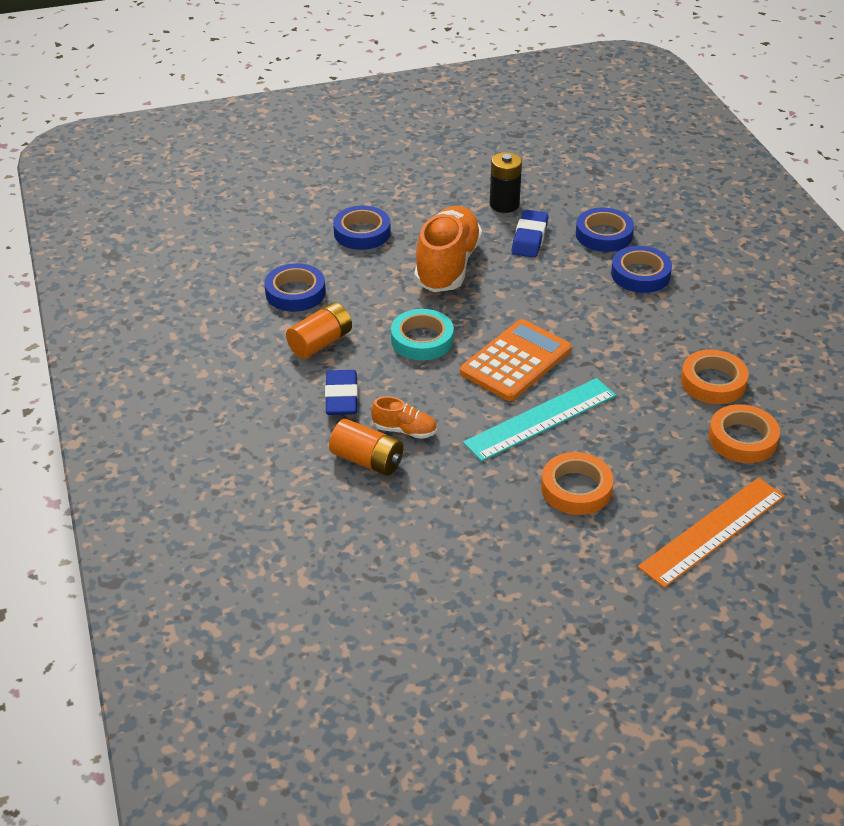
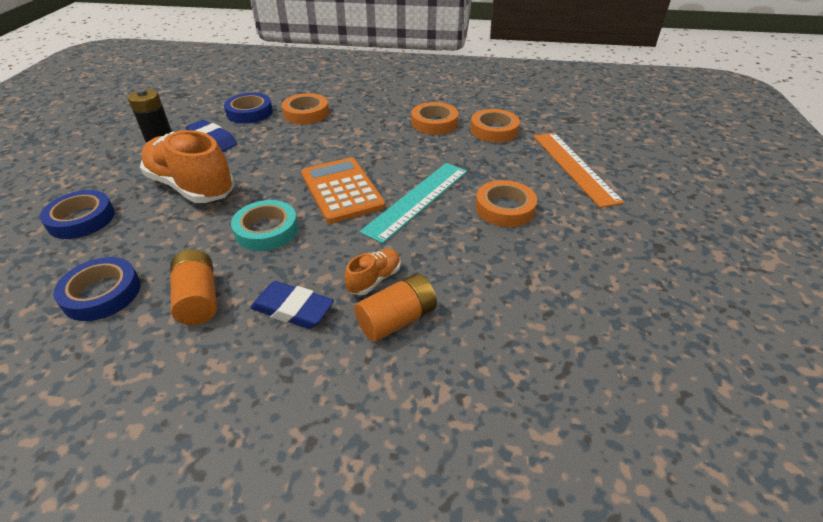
camera: 65 degrees left, 0 degrees up
turquoise ruler [463,378,616,462] -> turquoise ruler turned 45 degrees clockwise [360,163,467,244]
blue tape [611,246,672,293] -> orange tape [282,93,329,124]

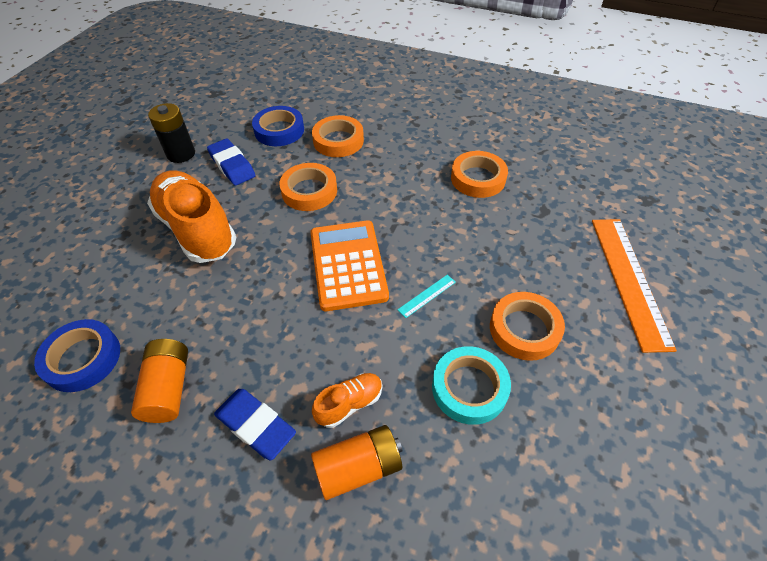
camera: 15 degrees right, 10 degrees up
blue tape [40,190,115,239] -> none
turquoise tape [231,200,298,251] -> turquoise tape moved to [432,346,511,425]
turquoise ruler [360,163,467,244] -> turquoise ruler [397,275,456,318], size x0.41
orange tape [470,109,520,142] -> orange tape moved to [279,163,337,211]

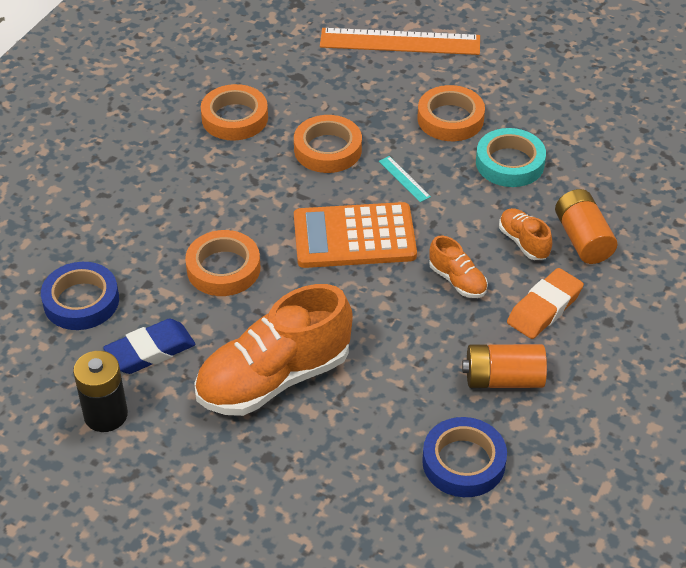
camera: 85 degrees left, 5 degrees down
blue eraser [214,389,296,460] -> orange eraser [507,268,584,339]
orange tape [312,115,364,157] -> orange tape moved to [294,115,362,173]
none -> orange shoe [429,236,488,298]

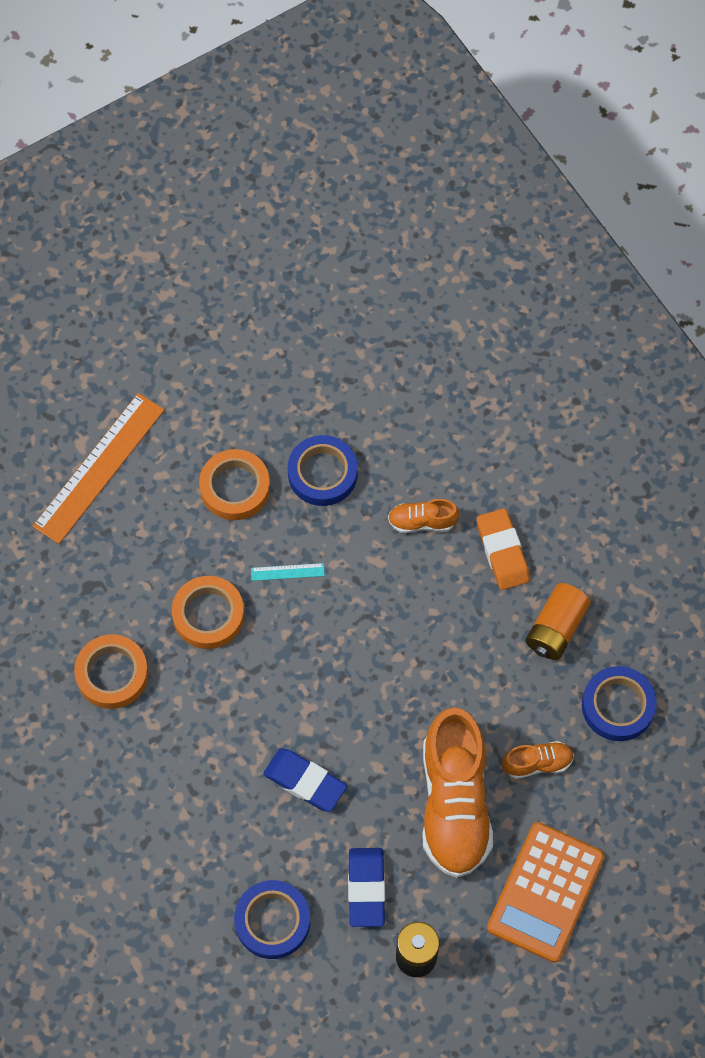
camera: 60 degrees left, 20 degrees up
orange tape [185,230,260,296] -> blue eraser [263,748,347,812]
orange calculator [294,202,417,268] -> orange calculator moved to [487,822,604,962]
orange shoe [429,236,488,298] -> orange shoe moved to [502,741,574,779]
turquoise tape [476,128,546,187] -> blue tape [288,435,358,506]
orange battery [555,189,618,264] -> none

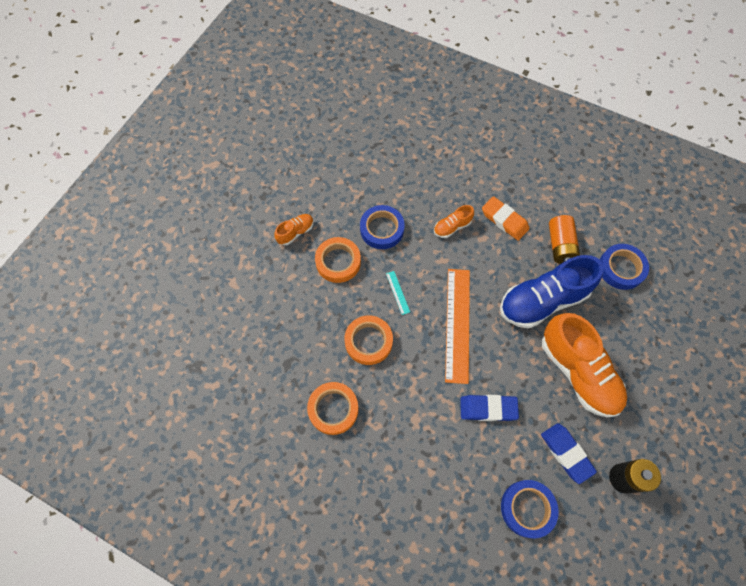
camera: 30 degrees left, 0 degrees up
orange ruler [32,393,164,544] -> orange ruler moved to [445,269,470,384]
turquoise ruler [251,563,325,581] -> turquoise ruler turned 75 degrees counterclockwise [386,271,410,315]
orange calculator [487,822,604,962] -> none
orange shoe [502,741,574,779] -> orange shoe moved to [275,214,314,245]
none -> blue shoe [500,255,604,329]

